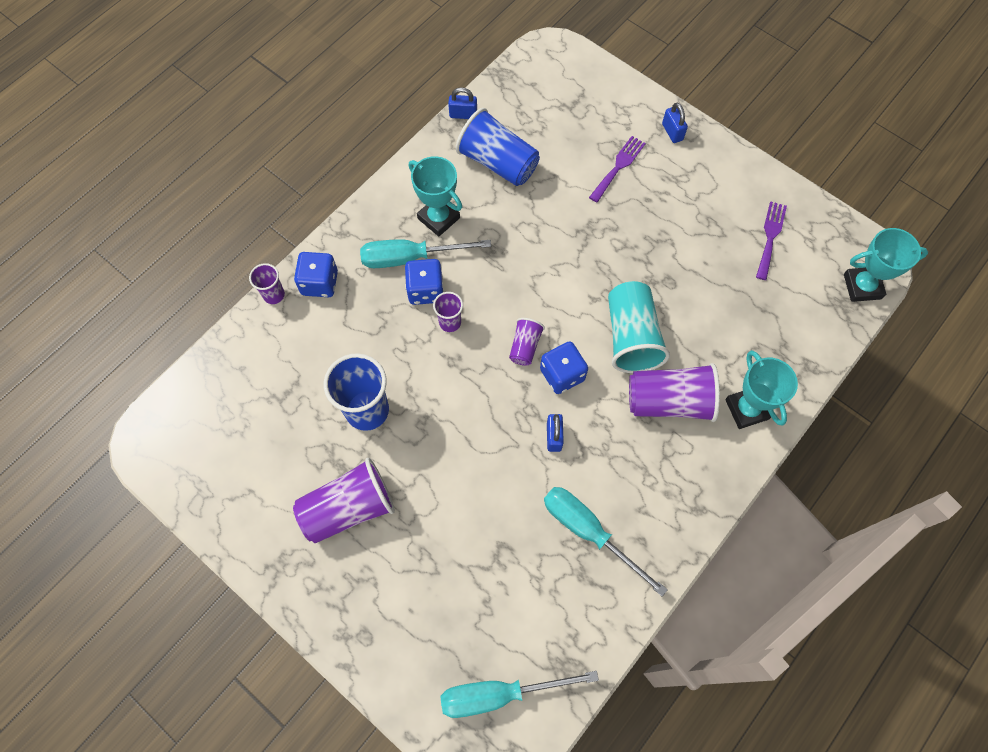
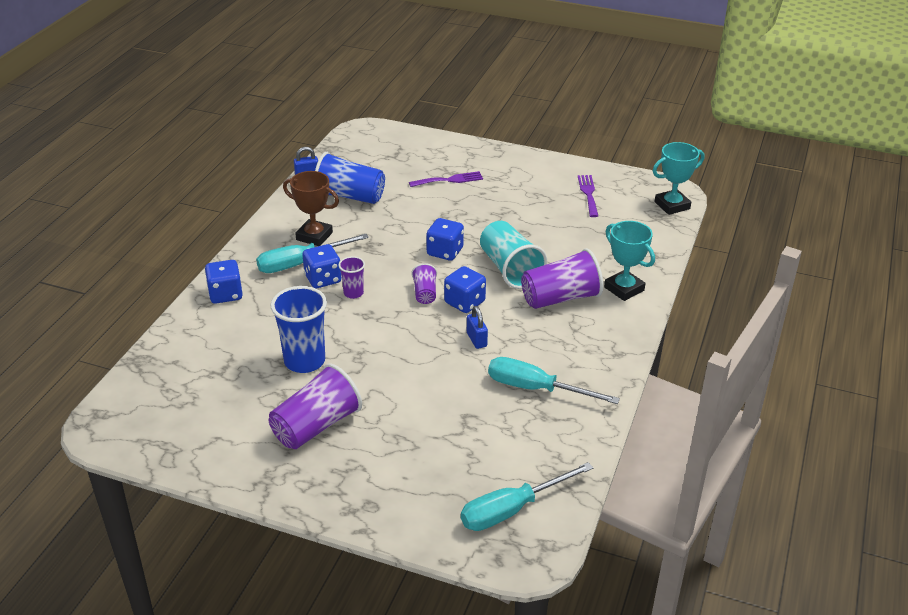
camera: 20 degrees left, 30 degrees down
purple cup [249,263,285,304] -> none
turquoise trophy [409,156,462,237] -> brown trophy [283,171,339,246]
purple fork [589,136,646,202] -> purple fork turned 60 degrees clockwise [409,171,483,187]
blue padlock [662,103,688,143] -> none
none -> blue dice [426,218,464,261]

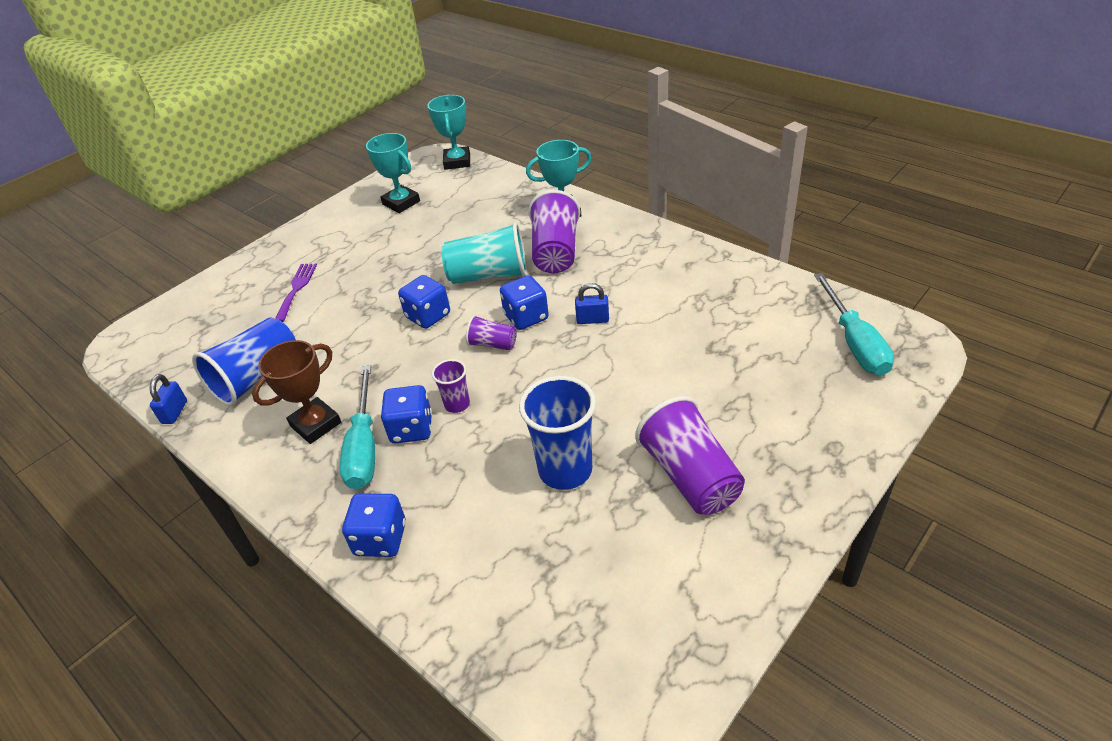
camera: 65 degrees left, 5 degrees up
turquoise screwdriver [488,357,620,404] -> none
purple fork [578,175,598,217] -> turquoise trophy [366,133,420,213]

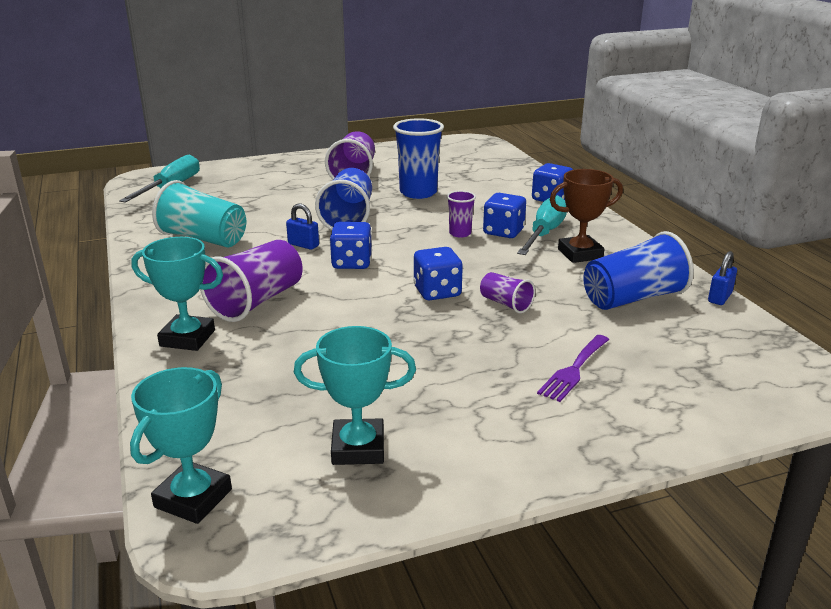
camera: 155 degrees left, 15 degrees down
turquoise trophy [366,133,420,213] -> turquoise trophy turned 75 degrees counterclockwise [294,326,416,465]
turquoise cup [441,222,527,284] -> turquoise cup moved to [152,180,246,247]
purple cup [466,315,517,350] -> purple cup moved to [480,272,535,313]
none -> blue cup [315,168,372,230]

